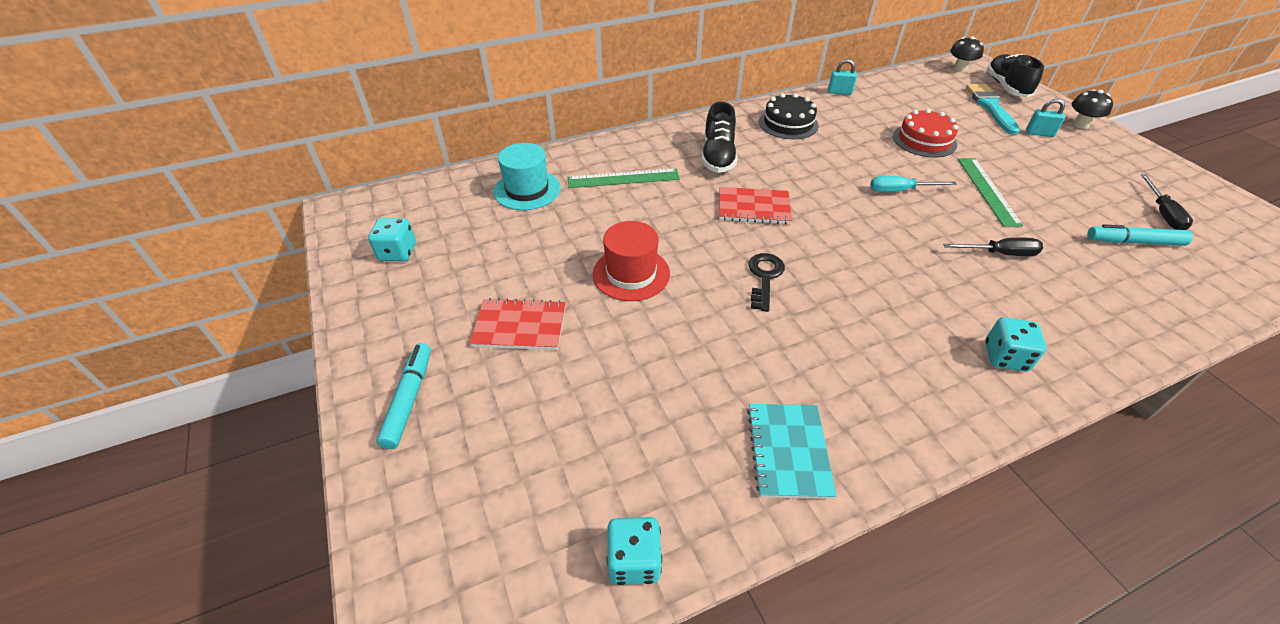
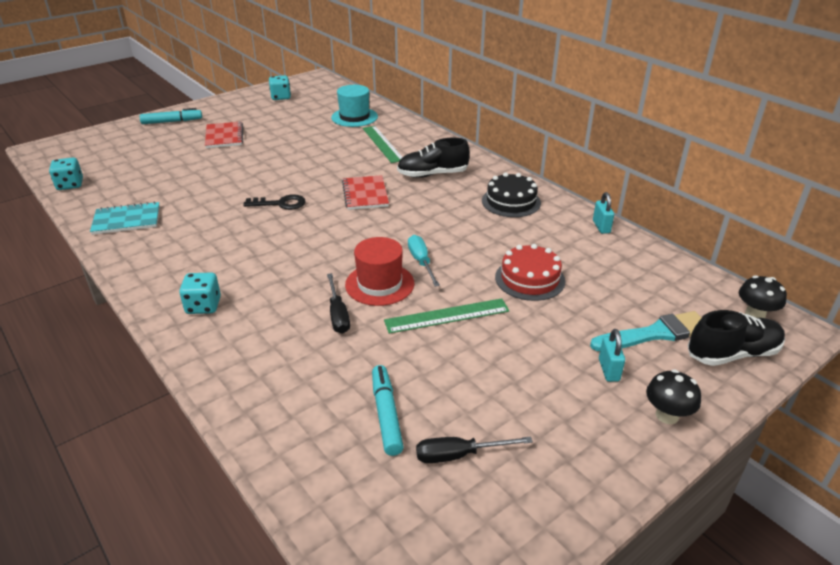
camera: 75 degrees right, 10 degrees down
red hat [593,221,670,301] -> red hat moved to [345,237,414,306]

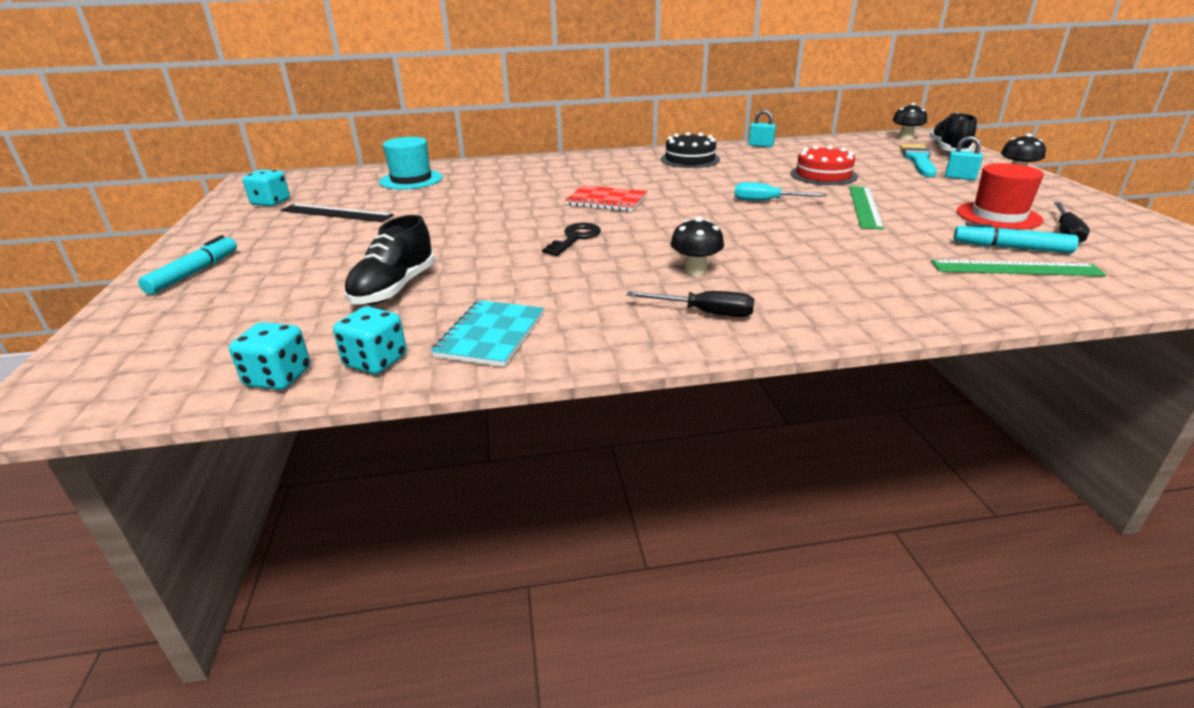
camera: 60 degrees left, 5 degrees down
turquoise dice [179,272,221,314] -> turquoise dice moved to [333,306,407,374]
red notebook [205,122,243,148] -> none
black screwdriver [327,273,350,334] -> black screwdriver moved to [626,291,754,317]
red hat [345,237,414,306] -> red hat moved to [957,163,1044,230]
green ruler [363,126,402,163] -> green ruler moved to [931,260,1106,276]
black shoe [397,137,470,178] -> black shoe moved to [344,215,435,305]
none -> black ruler [281,204,394,222]
none -> black mushroom [670,217,724,275]

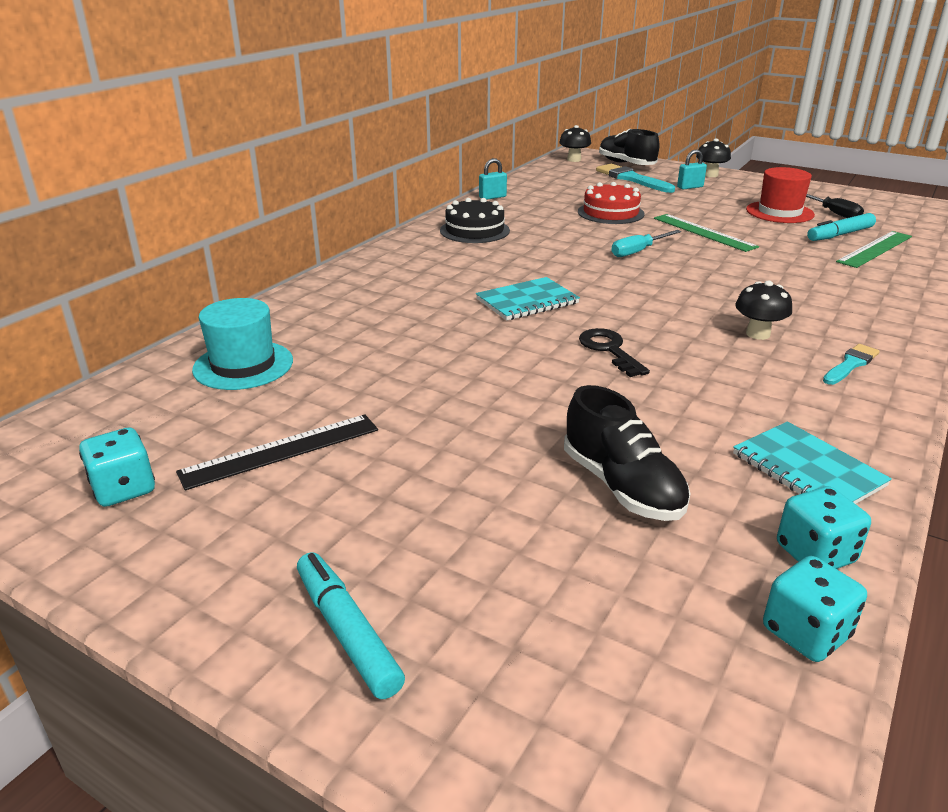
camera: 50 degrees left, 0 degrees up
red notebook [565,185,647,212] -> turquoise notebook [476,277,580,321]
black screwdriver [626,291,754,317] -> turquoise brush [823,344,880,385]

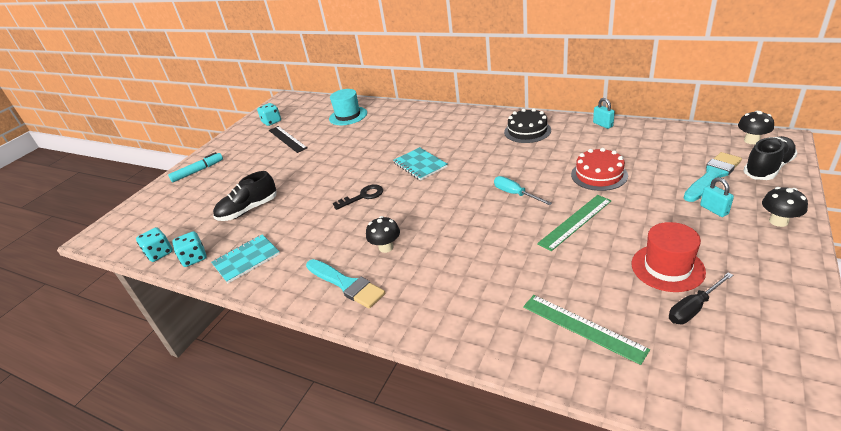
camera: 90 degrees right, 5 degrees up
turquoise marker [807,213,876,241] -> none
turquoise brush [823,344,880,385] -> turquoise brush [306,259,385,309], size x1.69

